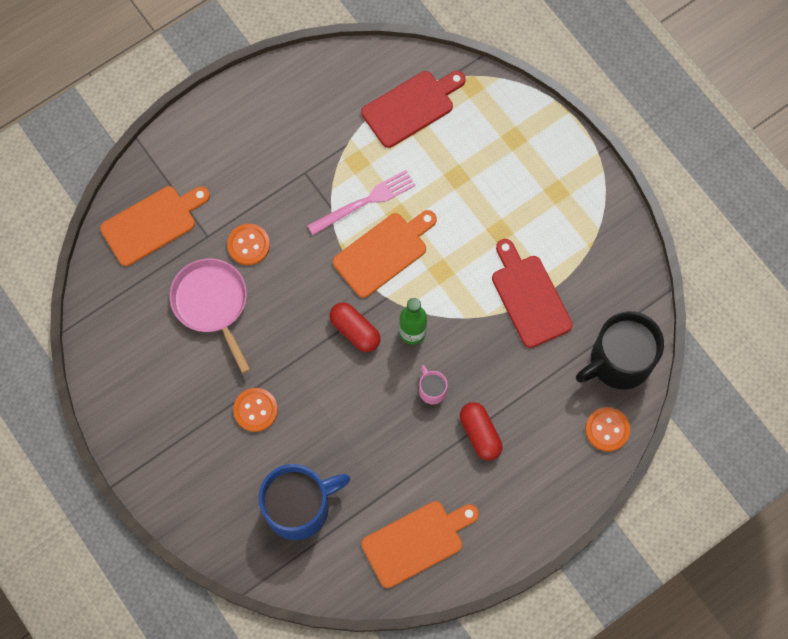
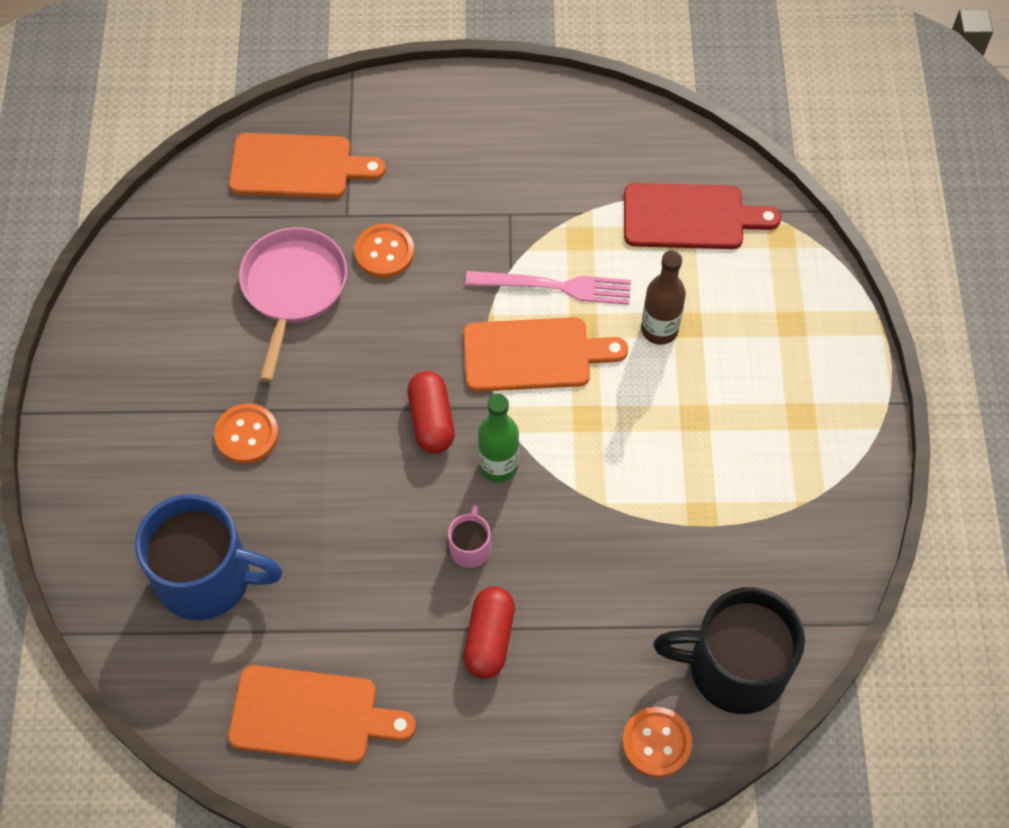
camera: 35 degrees right, 10 degrees down
red cutting board [492,239,573,348] -> none
none -> brown bottle [641,250,686,345]

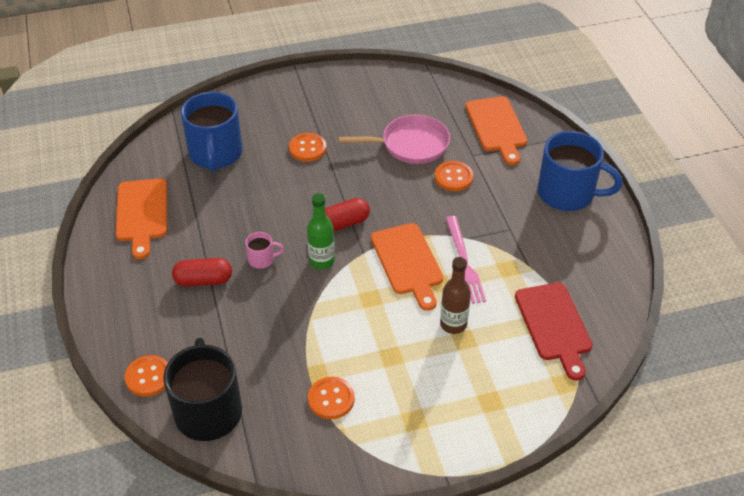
camera: 75 degrees right, 15 degrees down
none -> orange button [308,377,355,419]
none -> blue mug [538,131,623,211]

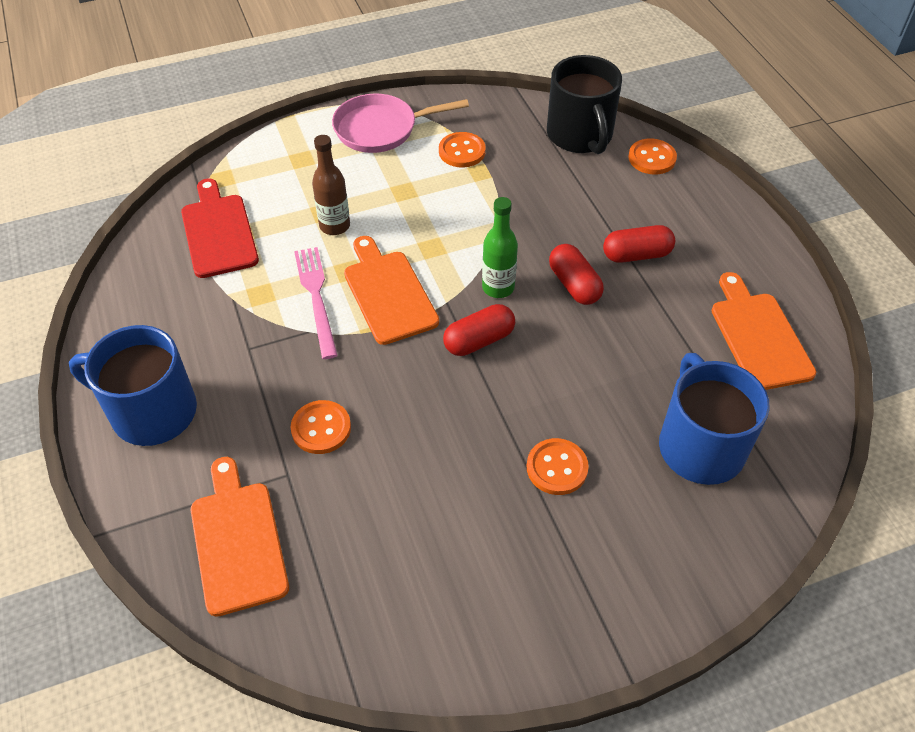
camera: 175 degrees right, 5 degrees up
pink mug [245,232,284,269] -> red capsule [549,244,604,305]
pink pan [338,115,450,164] -> pink pan moved to [332,94,469,153]

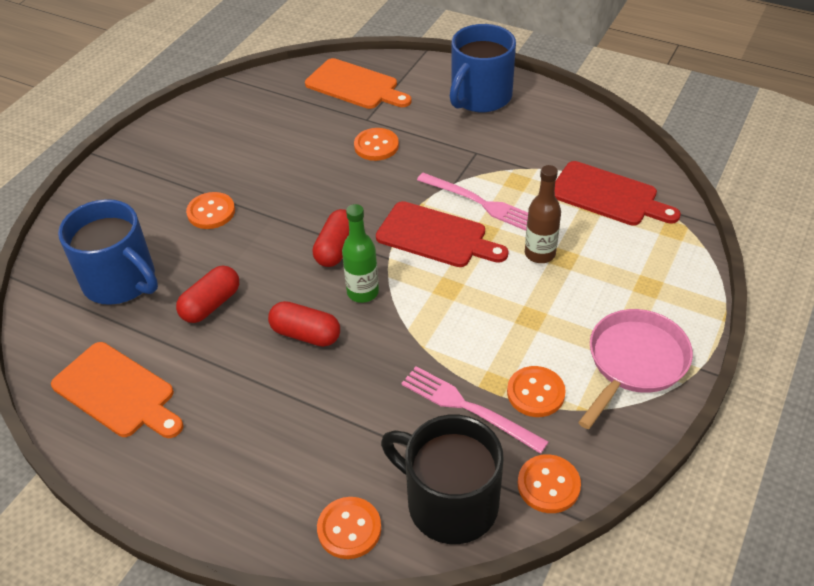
camera: 140 degrees right, 5 degrees down
blue mug [69,325,197,446] -> blue mug turned 150 degrees clockwise [450,24,516,112]
orange cutting board [344,236,439,345] -> red cutting board [376,201,509,267]
red capsule [603,225,675,263] -> red capsule moved to [176,265,239,323]
none -> pink fork [401,366,549,454]
none -> orange button [518,454,581,513]

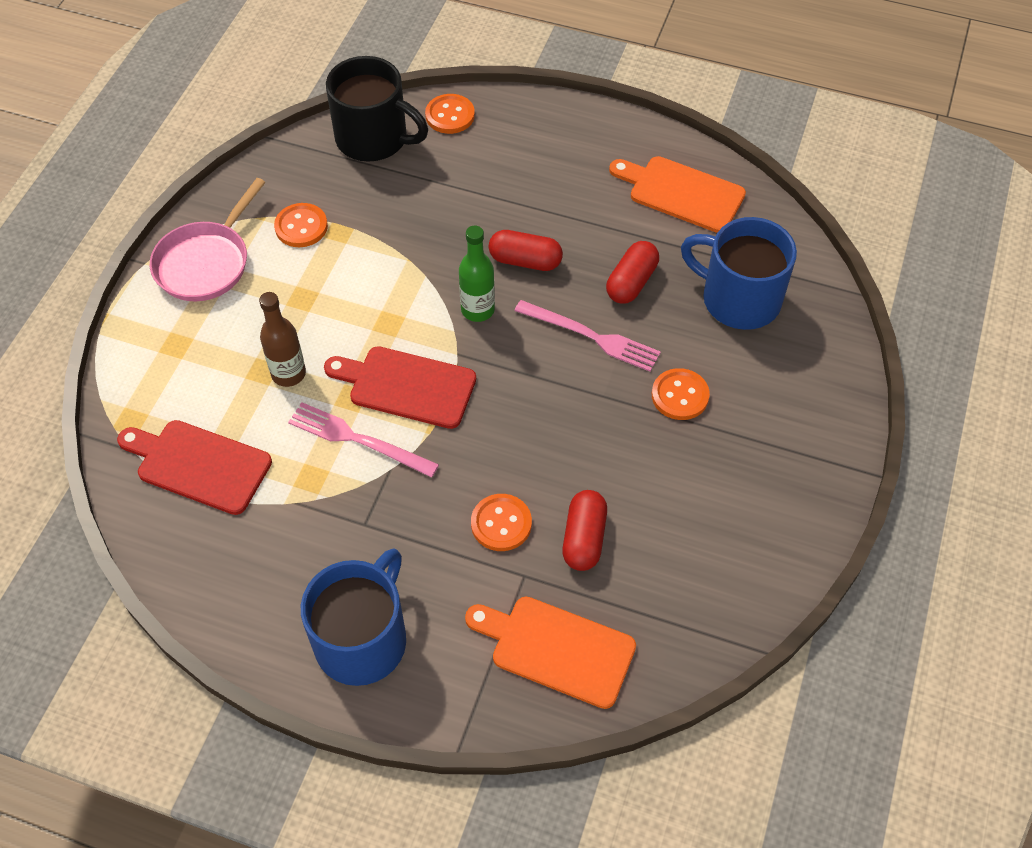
camera: 170 degrees right, 10 degrees up
red capsule [312,209,349,267] -> red capsule moved to [562,490,607,571]
pink fork [401,366,549,454] -> pink fork moved to [515,300,661,372]
orange button [518,454,581,513] -> none

